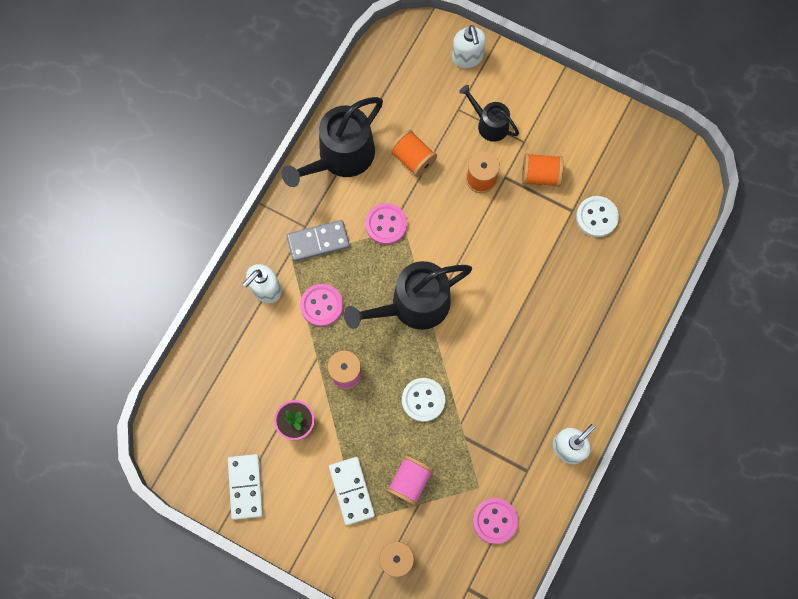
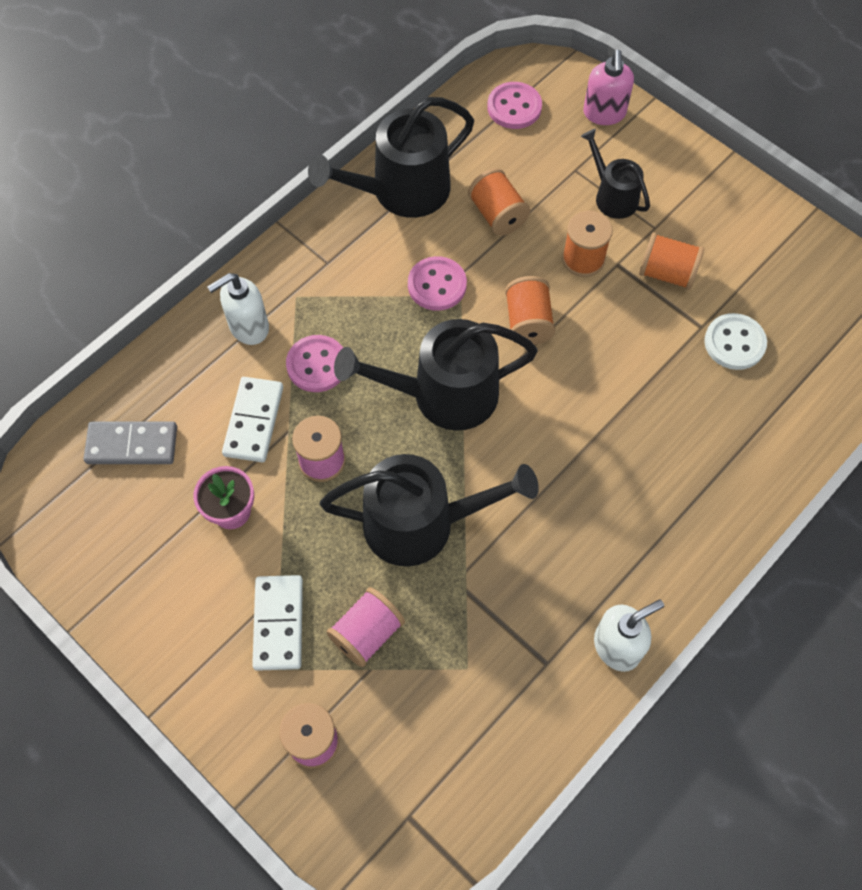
camera: 15 degrees right, 10 degrees down
white domino [228,454,263,520] -> white domino moved to [222,377,283,462]
grey domino [287,220,350,262] -> grey domino moved to [84,421,177,464]
white button [402,378,445,422] -> black watering can [320,454,539,567]
white soap dispenser [452,25,486,68] -> pink soap dispenser [583,50,634,125]
pink button [473,498,518,544] -> pink button moved to [487,82,542,129]
none -> orange spool [505,276,555,345]

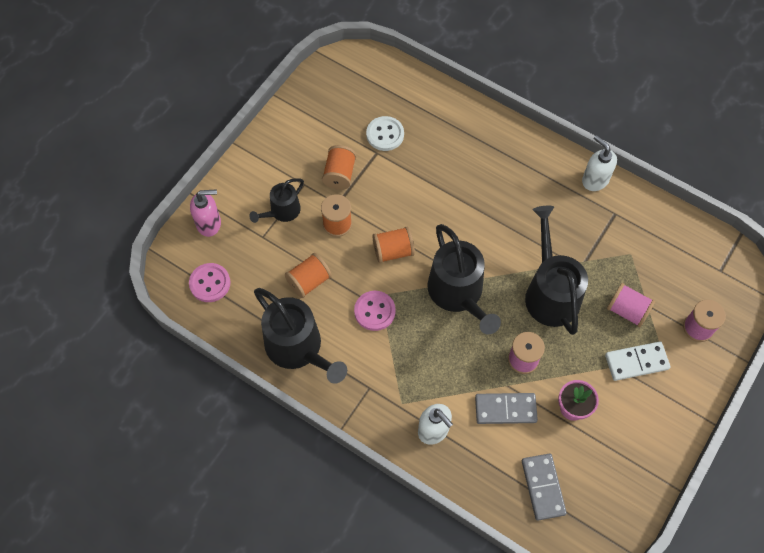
camera: 100 degrees left, 0 degrees up
white domino [222,377,283,462] -> grey domino [475,393,538,424]
pink button [286,335,343,392] -> none

